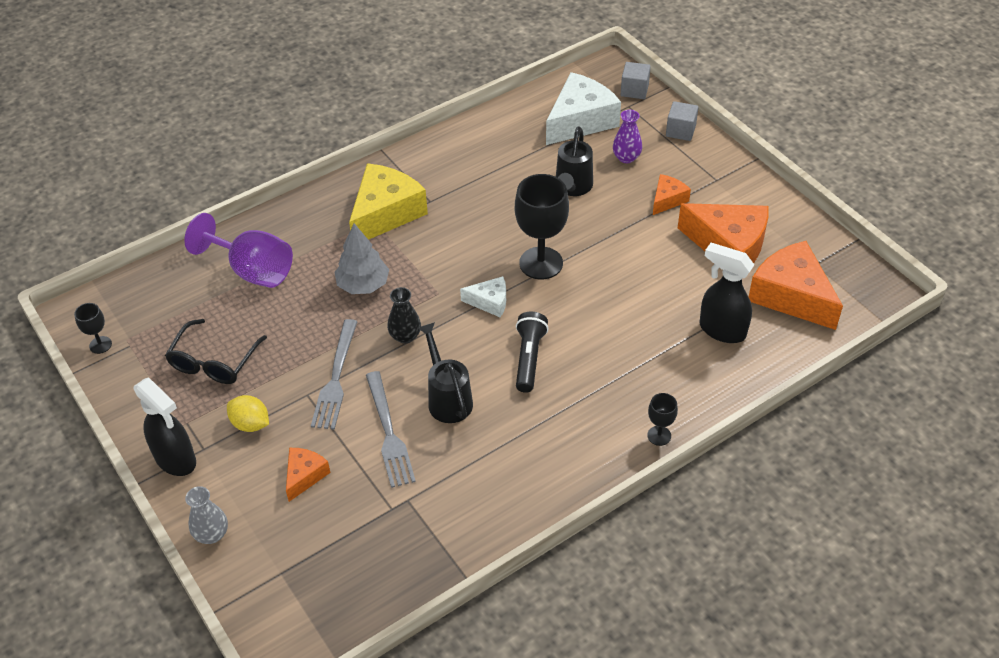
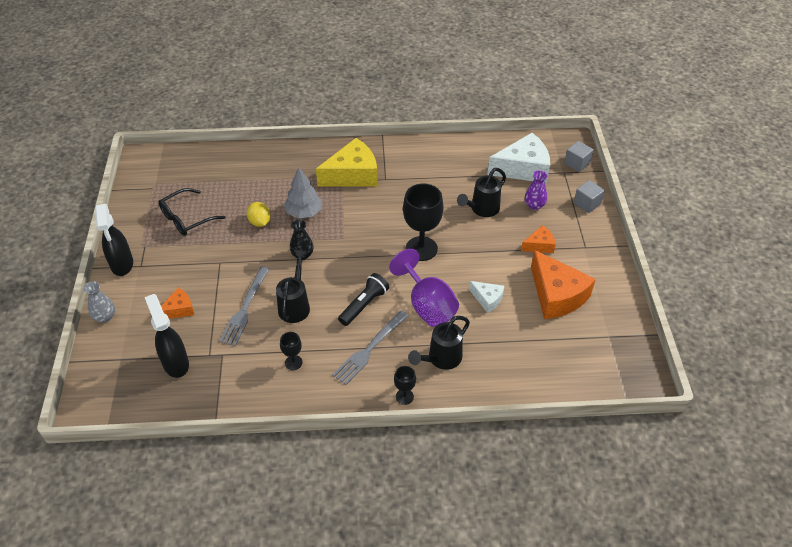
camera: 30 degrees right, 0 degrees up
black goblet [74,303,112,354] -> black goblet moved to [280,332,303,370]
purple goblet [184,213,293,288] -> purple goblet moved to [389,249,459,326]
yellow lemon [227,395,269,432] -> yellow lemon moved to [247,202,271,227]
grey fork [311,319,358,430] -> grey fork moved to [332,311,408,385]
white cheese [460,276,506,317] -> white cheese moved to [469,281,504,313]
black spray bottle [700,243,754,343] -> black spray bottle moved to [145,294,189,378]
orange cheese [749,241,843,330] -> none
none -> black watering can [408,316,470,370]

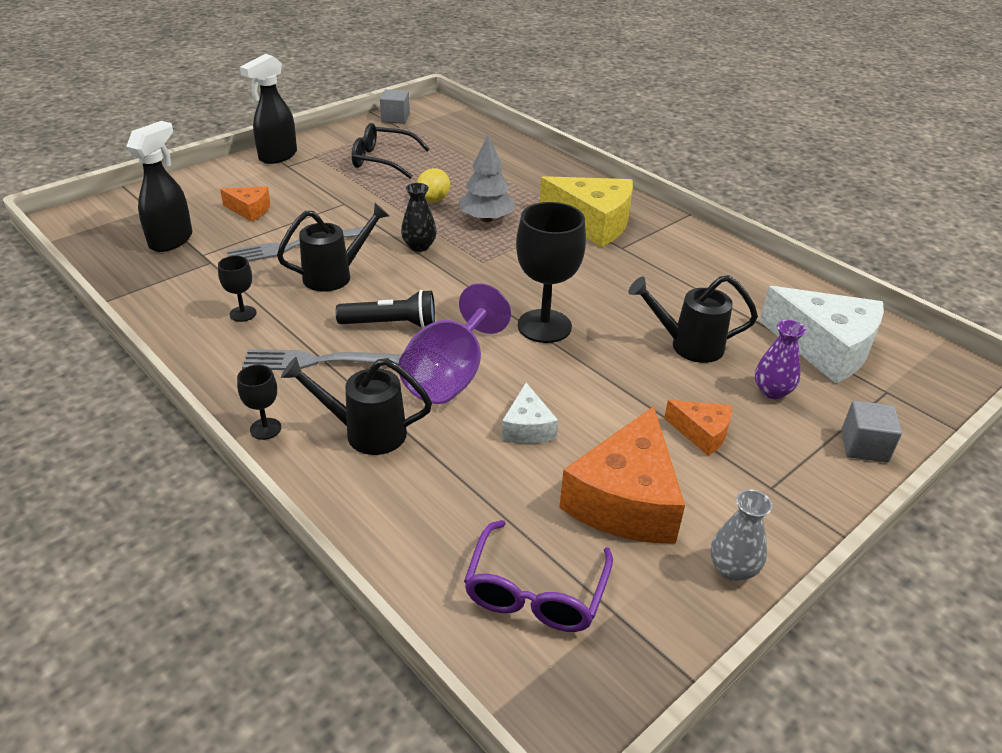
camera: 50 degrees right, 10 degrees down
grey vase [83,281,115,323] -> grey vase moved to [710,489,773,581]
grey cube [564,141,594,172] -> grey cube moved to [380,89,410,124]
none -> purple glasses [464,520,613,632]

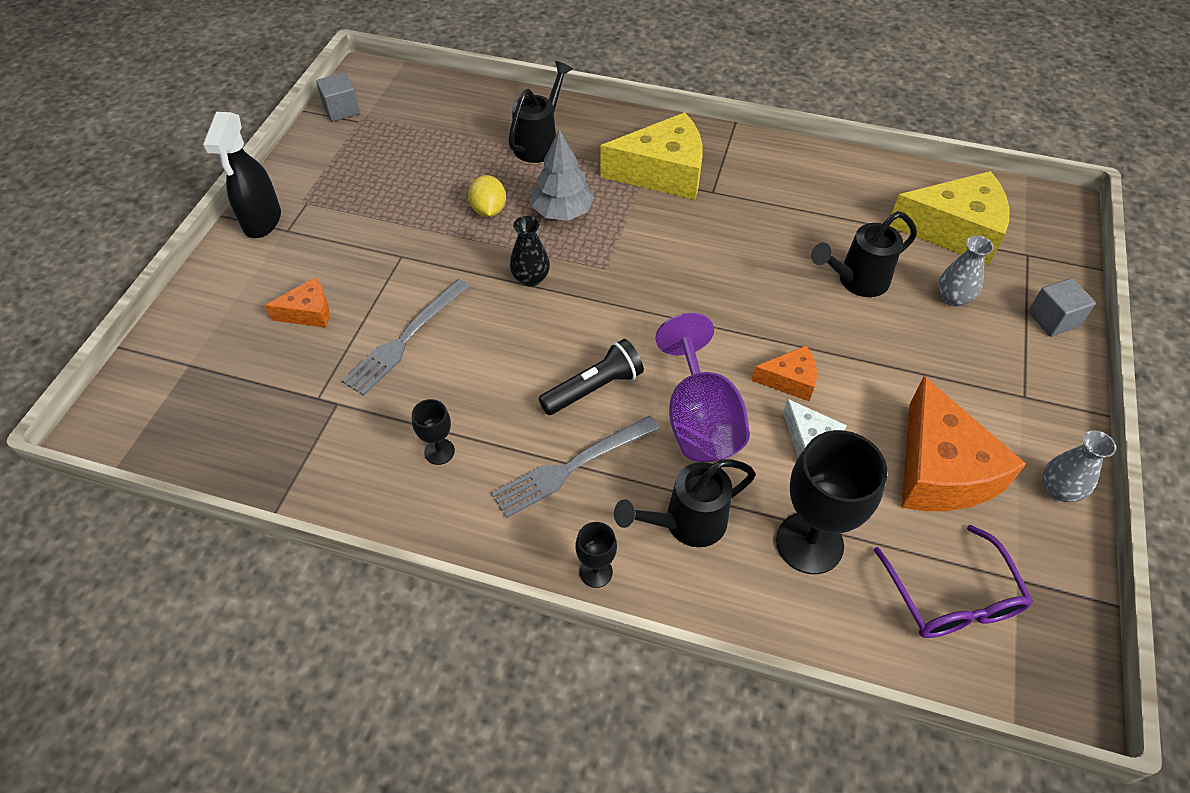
camera: 30 degrees left, 15 degrees up
black spray bottle [126,121,192,252] -> none
black watering can [277,203,389,292] -> black watering can moved to [508,61,572,163]
black glasses [352,123,430,179] -> none
black goblet [516,202,586,343] -> black goblet moved to [776,430,887,574]
orange cheese [664,400,732,456] -> orange cheese moved to [752,345,817,401]
purple vase [755,320,806,399] -> grey vase [938,236,994,307]
white cheese [759,286,884,383] -> yellow cheese [889,171,1010,265]

